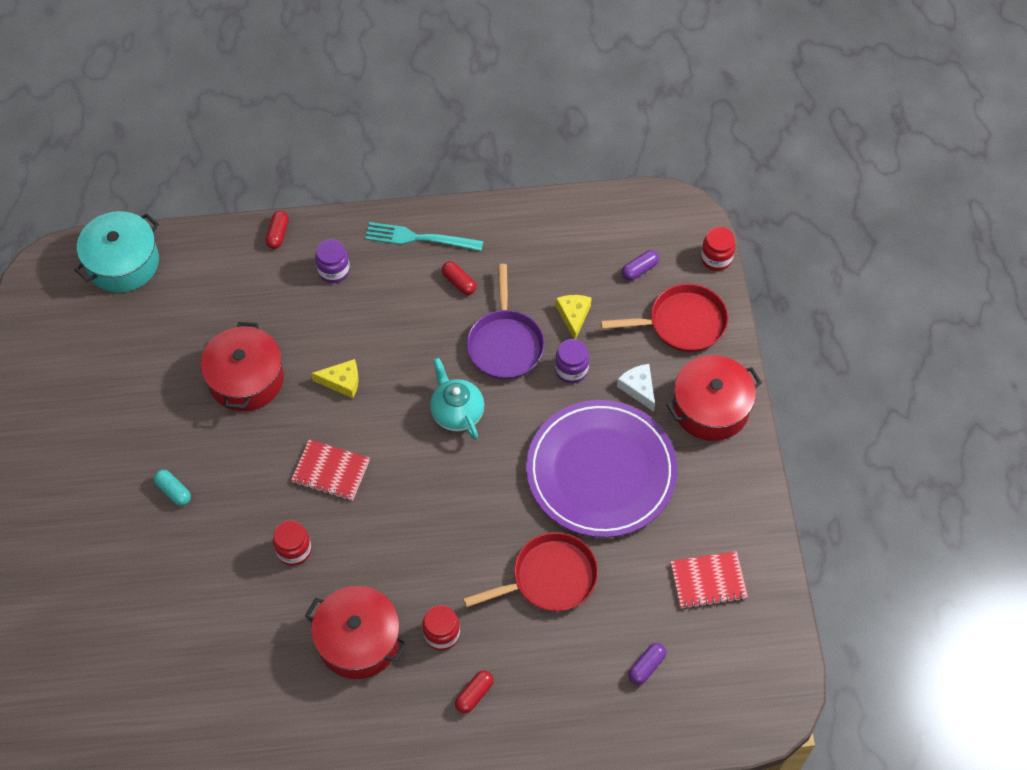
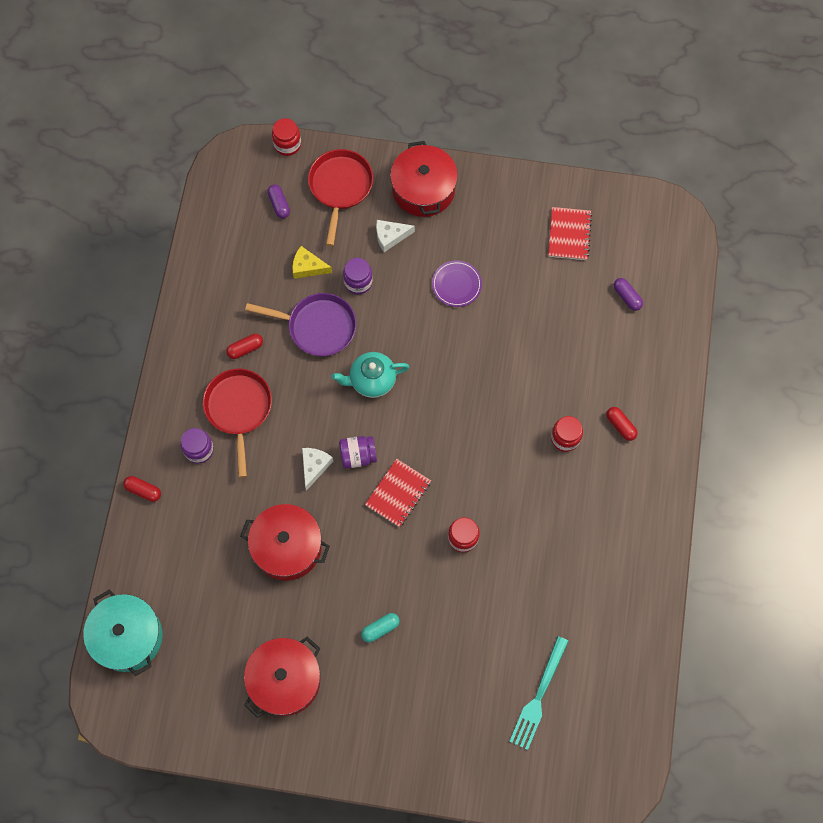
camera: 75 degrees left, 10 degrees up
red pot [305,586,408,679] -> red pot moved to [244,637,320,718]
yellow cheese [311,359,359,398] -> white cheese [302,448,333,491]
turquoise fork [365,222,483,251] -> turquoise fork moved to [509,636,569,750]
red pan [463,532,598,611] -> red pan moved to [203,369,272,478]
purple plate [526,400,678,538] -> purple plate [432,260,482,307], size x0.40
none -> purple jar [339,436,377,469]

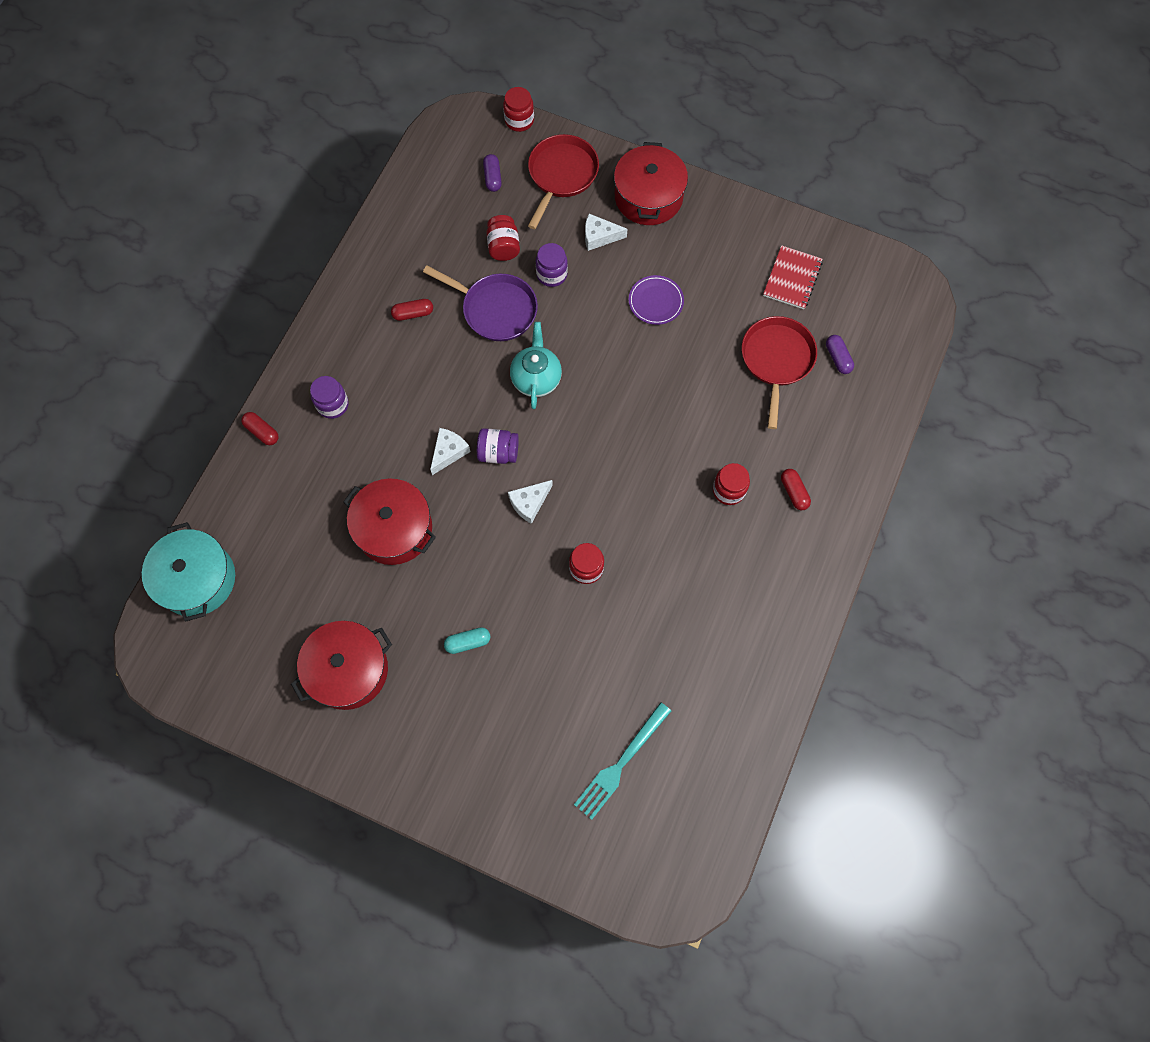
camera: 15 degrees right, 0 degrees up
red pan [203,369,272,478] -> red pan moved to [742,316,817,429]
yellow cheese [292,246,332,279] -> red jar [486,215,520,261]
turquoise teapot [331,352,409,398] -> turquoise teapot turned 90 degrees clockwise [510,322,562,409]
red notebook [365,459,431,527] -> white cheese [508,480,553,524]

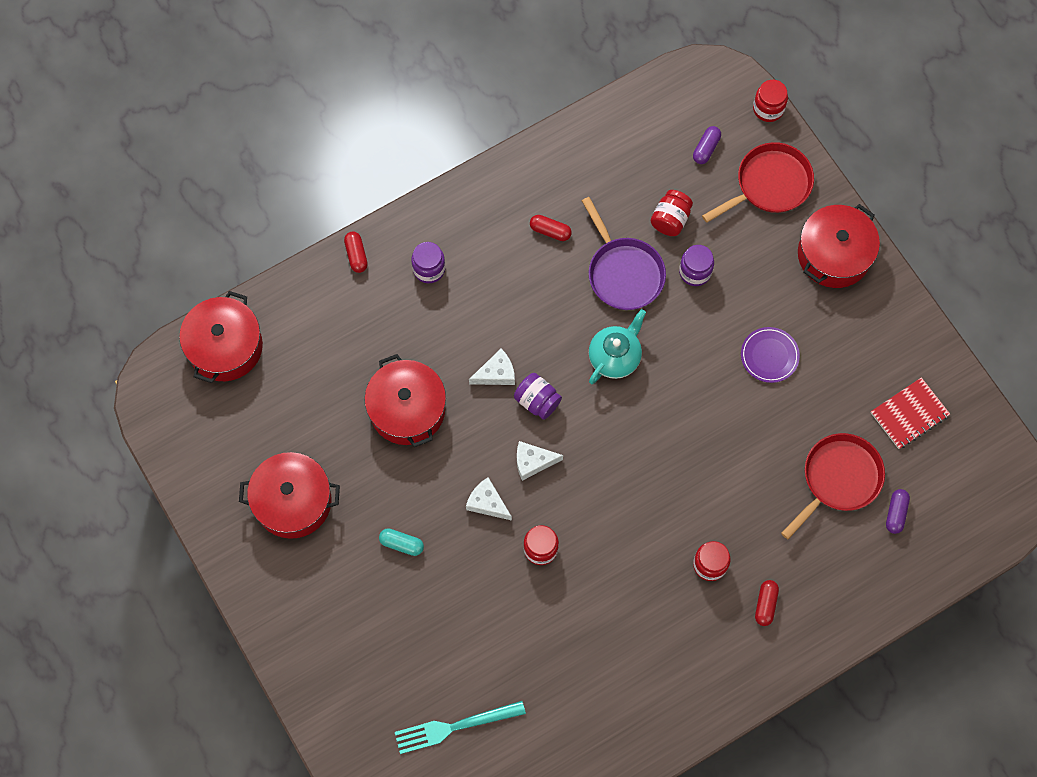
camera: 35 degrees right, 0 degrees up
turquoise pot [142,522,235,622] -> red pot [179,291,263,383]
white cheese [585,214,627,251] -> white cheese moved to [466,477,512,521]

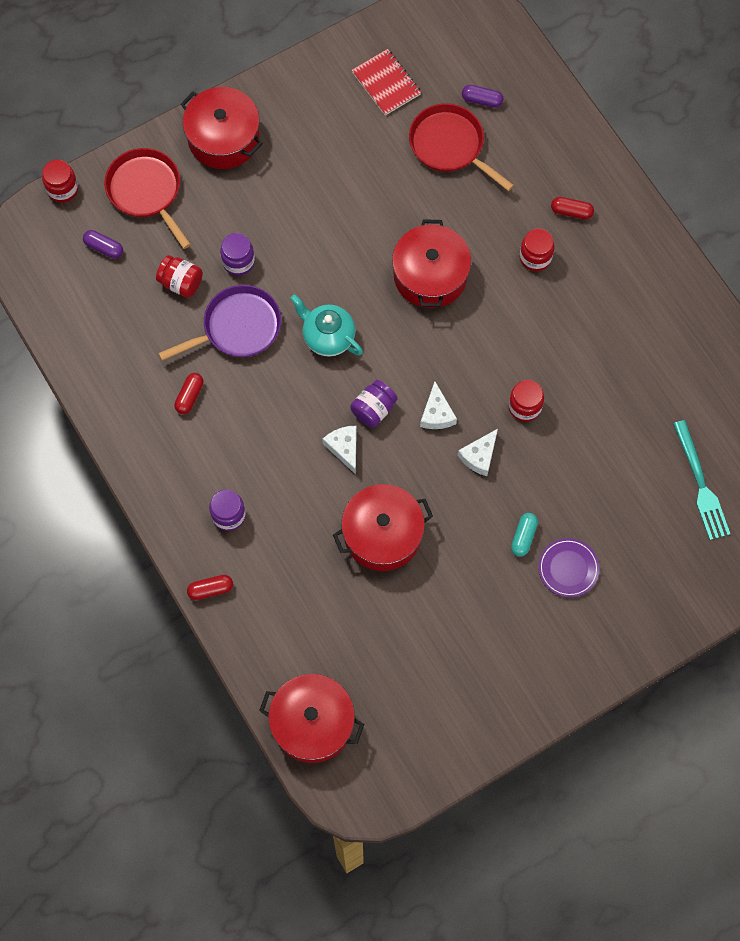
camera: 90 degrees left, 0 degrees up
red pot [239,452,340,539] -> red pot moved to [392,219,471,308]
purple plate [741,327,800,383] -> purple plate moved to [538,538,600,598]

